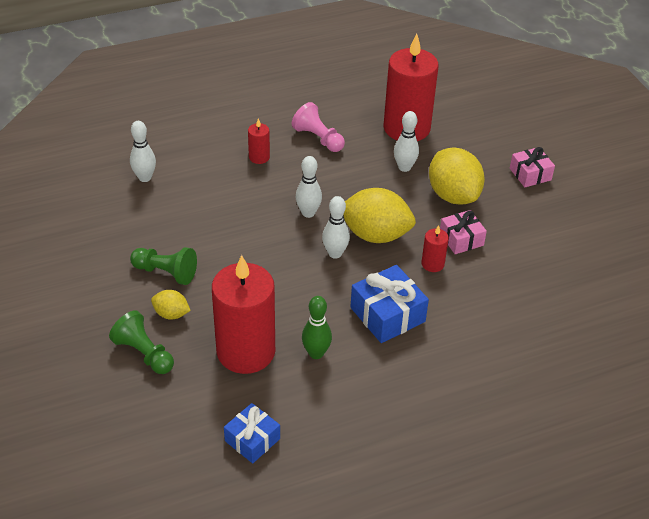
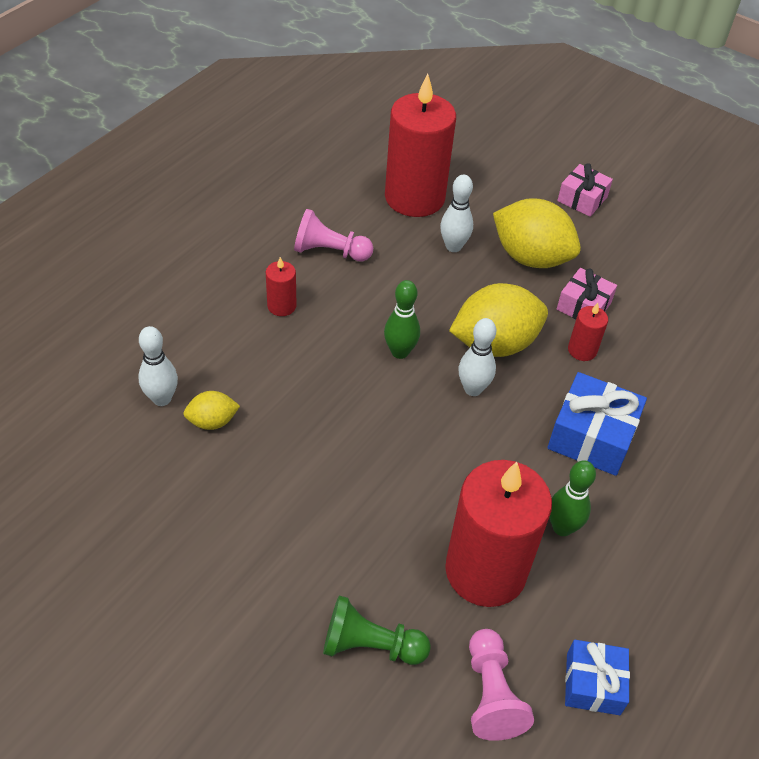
camera: 35 degrees left, 5 degrees up
green pawn [130,247,197,285] -> none
yellow lemon [151,290,191,320] -> yellow lemon moved to [183,391,240,430]
white bowling pin [295,156,322,218] -> green bowling pin [384,280,420,359]
none -> pink pawn [469,629,534,741]

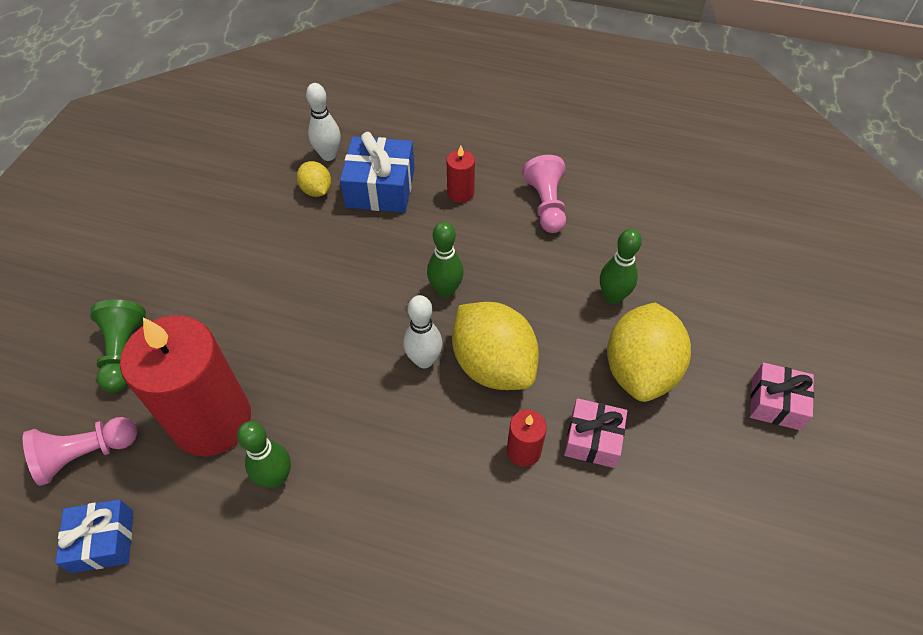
camera: 75 degrees right, 5 degrees up
red candle [385,74,456,217] -> none
white bowling pin [440,175,473,252] -> green bowling pin [600,229,642,304]
blue gift [547,372,647,476] -> blue gift moved to [340,132,415,213]

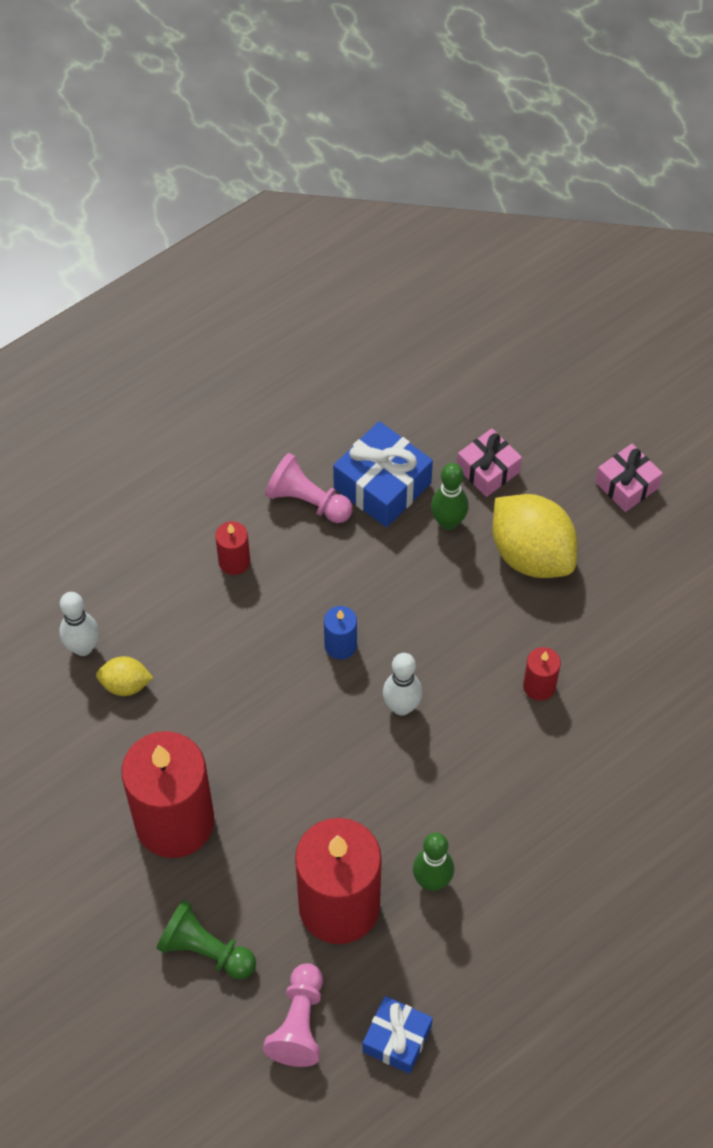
camera: 55 degrees left, 5 degrees up
blue gift [340,132,415,213] -> blue gift moved to [333,421,433,527]
green bowling pin [427,222,464,298] -> blue candle [324,606,357,660]
yellow lemon [452,302,539,390] -> none
pink gift [564,398,627,468] -> pink gift moved to [457,428,522,497]
none -> red candle [122,731,214,858]

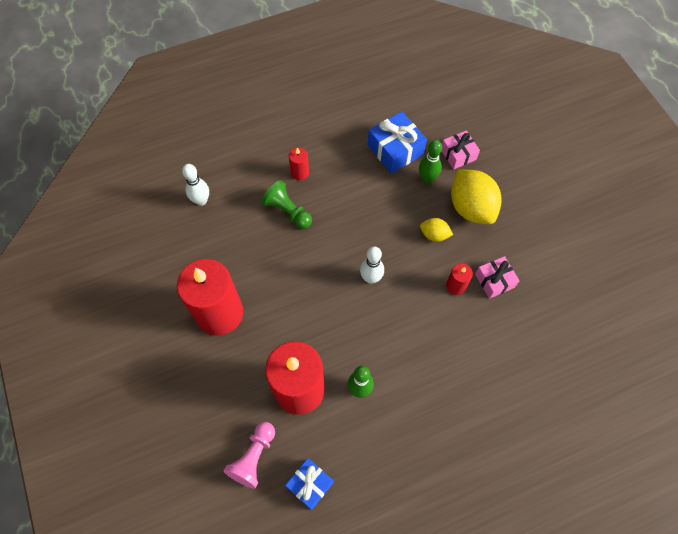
camera: 15 degrees right, 5 degrees up
yellow lemon [96,656,153,696] -> yellow lemon moved to [420,218,453,242]
green pawn [156,900,256,980] -> green pawn moved to [261,180,312,229]
pink pawn [265,453,353,523] -> none
blue candle [324,606,357,660] -> none
pink gift [595,444,663,512] -> pink gift moved to [475,256,520,299]

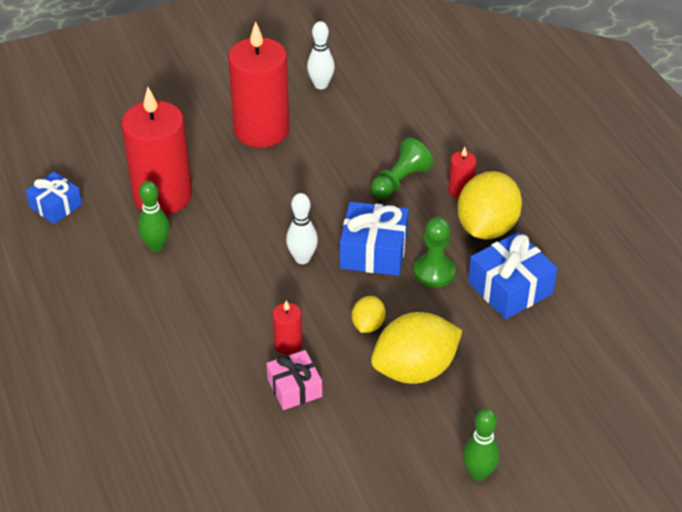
camera: 90 degrees right, 20 degrees down
white bowling pin [182,164,209,206] -> white bowling pin moved to [307,21,335,89]
pink pawn [224,422,275,489] -> none
green bowling pin [419,140,442,183] -> green bowling pin moved to [463,408,500,481]
pink gift [442,130,480,169] -> none
none -> blue gift [340,202,409,276]
none -> green pawn [414,217,456,288]
none -> yellow lemon [457,171,522,239]

